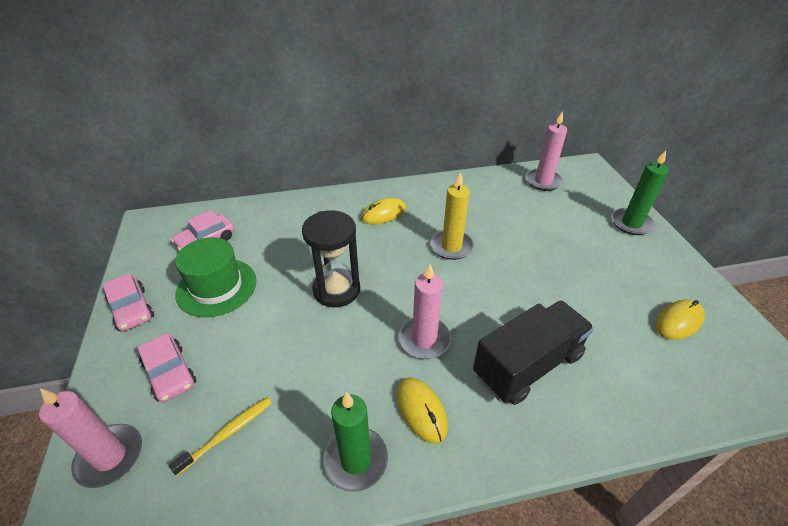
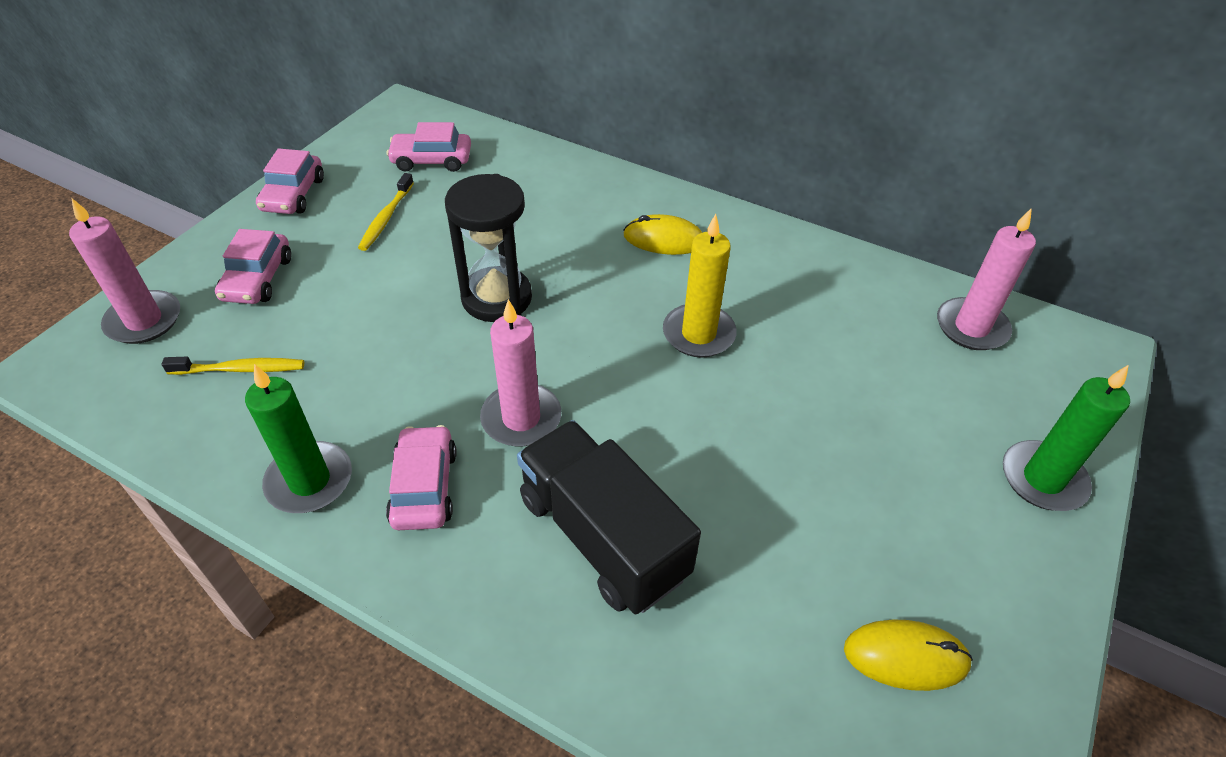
camera: 40 degrees right, 5 degrees up
green hat [175,237,257,317] -> yellow toothbrush [358,173,414,251]
yellow mouse [396,378,448,444] -> pink car [386,425,457,530]
black truck [473,300,594,405] -> black truck turned 135 degrees counterclockwise [517,420,701,614]

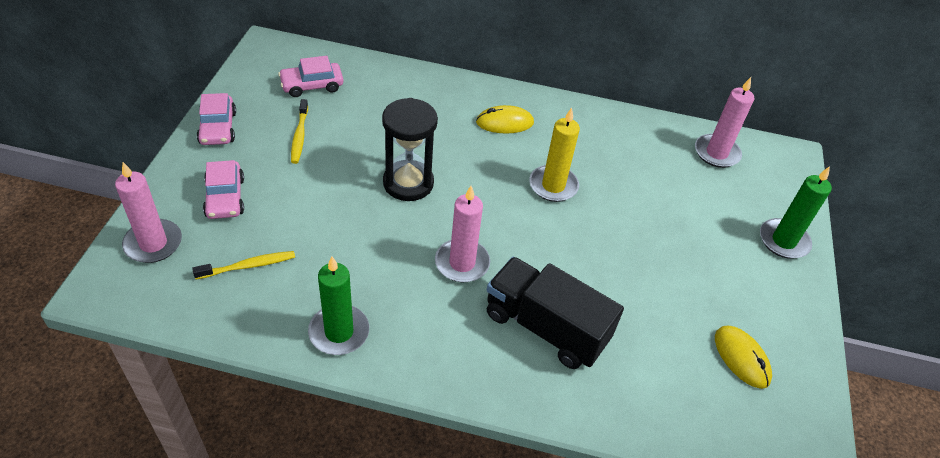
camera: 20 degrees left, 0 degrees up
pink car [386,425,457,530] -> none
yellow mouse [844,620,973,691] -> yellow mouse turned 75 degrees clockwise [715,326,772,389]

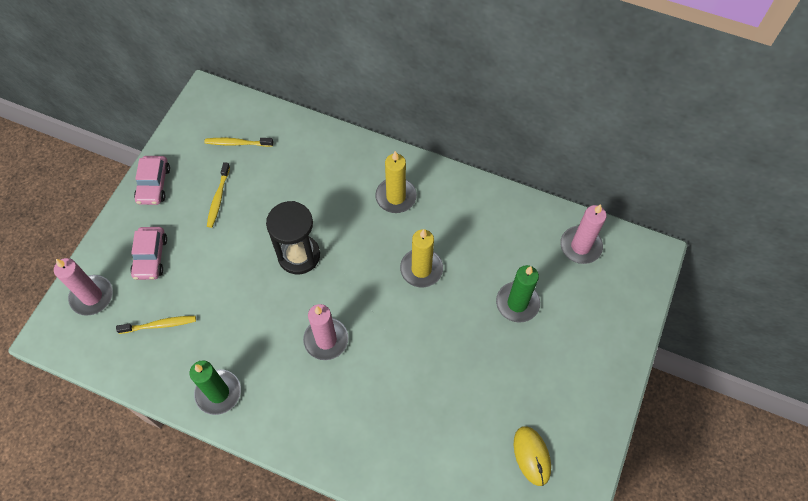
camera: 15 degrees right, 15 degrees up
pink car [278,56,343,97] -> yellow toothbrush [205,138,273,147]
yellow mouse [476,105,534,134] -> yellow candle [375,151,417,213]
black truck [487,257,624,369] -> none
green candle [760,166,832,259] -> green candle moved to [496,265,540,323]

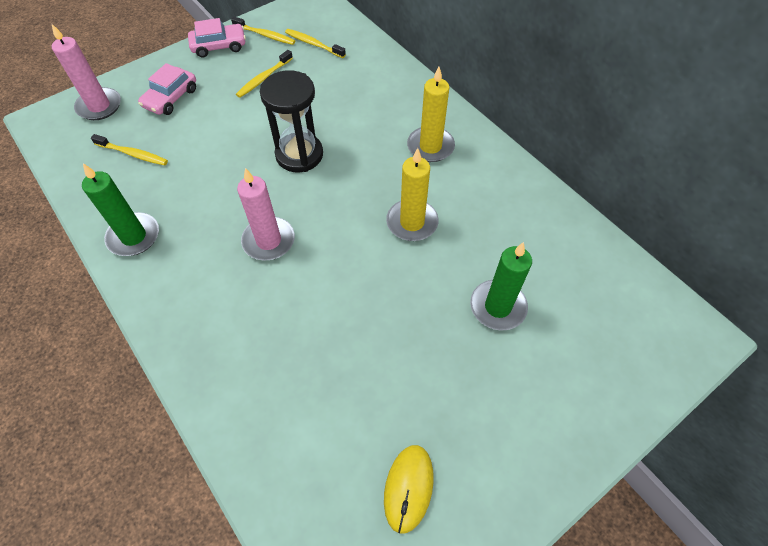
camera: 30 degrees right, 5 degrees down
pink car [134,156,170,205] -> pink car turned 135 degrees counterclockwise [188,18,246,57]
pink candle [560,204,607,264] -> none
none -> yellow toothbrush [231,17,295,45]

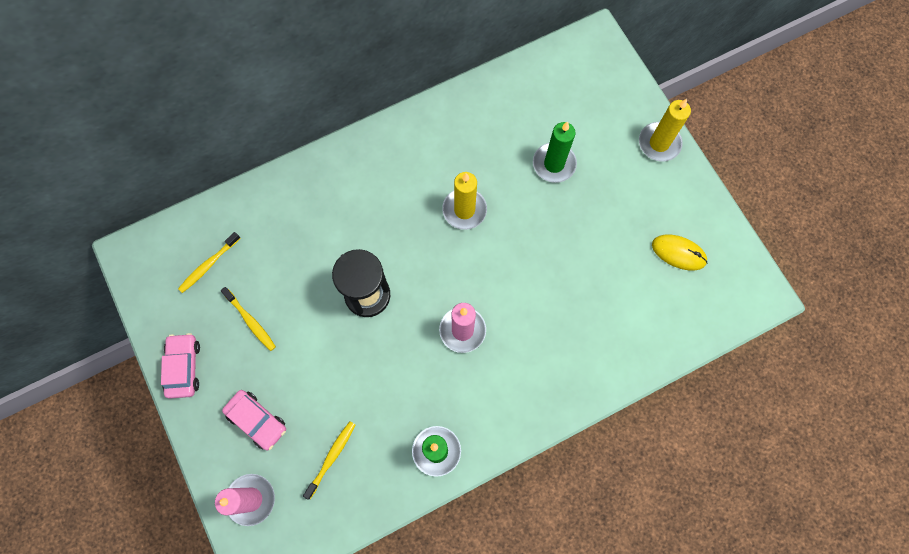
camera: 80 degrees left, 15 degrees up
yellow toothbrush [231,17,295,45] -> none
yellow candle [407,67,455,162] -> yellow candle moved to [639,99,691,162]

